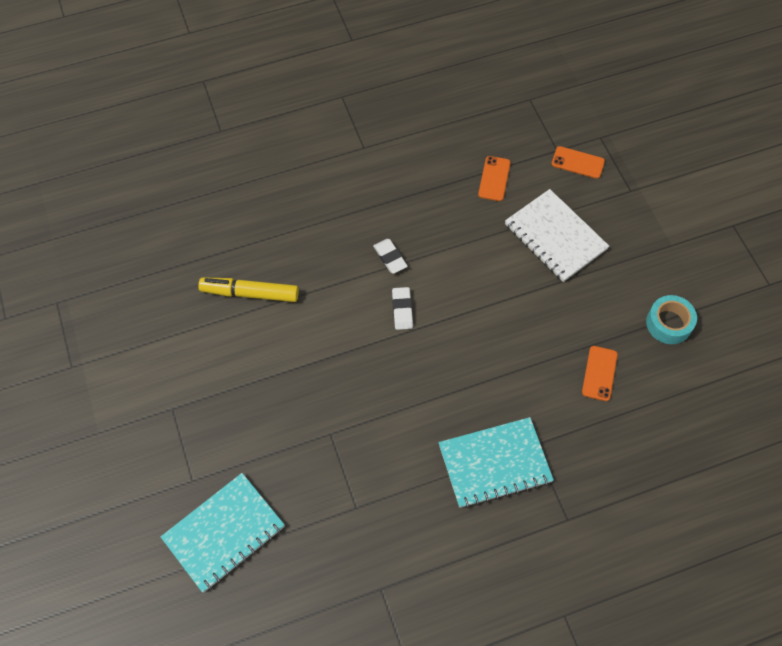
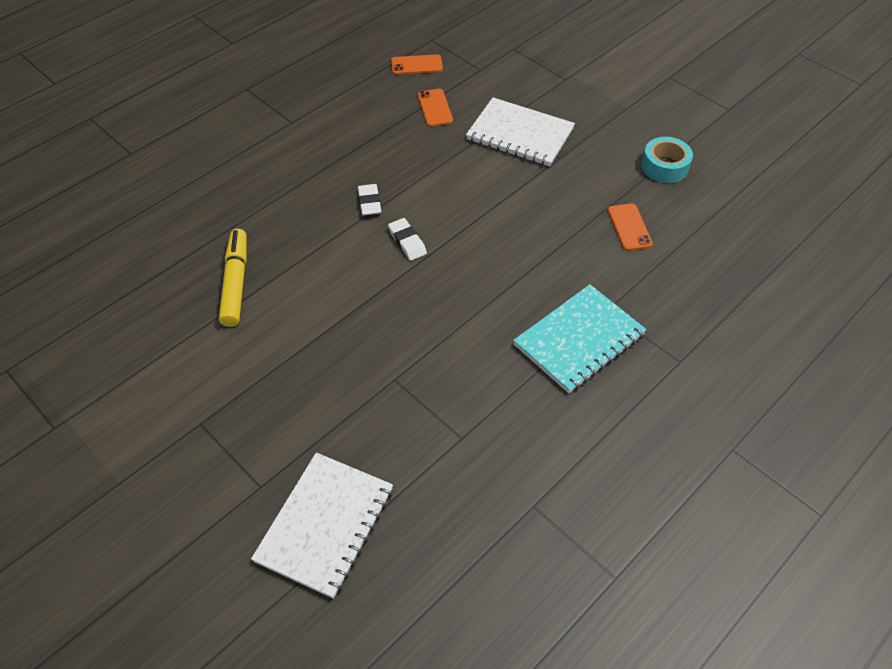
camera: 25 degrees left, 10 degrees down
turquoise notebook [161,473,285,593] -> white notebook [251,452,393,599]
yellow marker [198,278,299,302] -> yellow marker turned 105 degrees clockwise [219,229,247,327]
white eraser [373,239,408,274] -> white eraser turned 45 degrees clockwise [358,184,381,216]
orange phone [552,146,605,179] -> orange phone moved to [391,54,443,75]

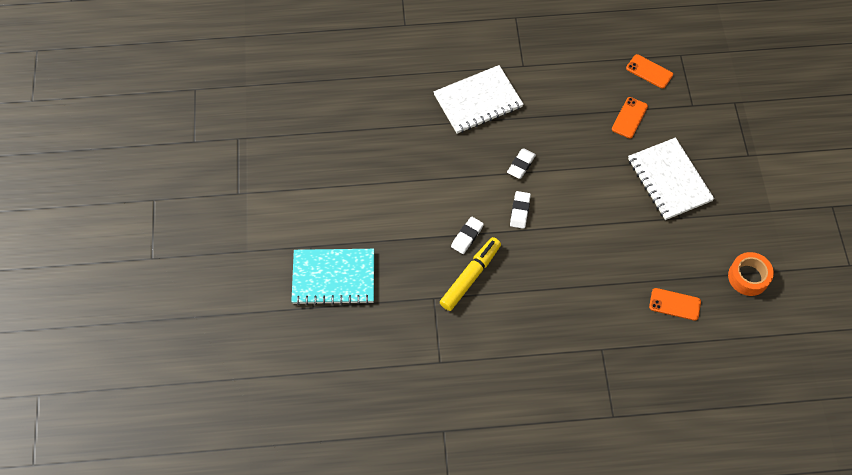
camera: 40 degrees right, 10 degrees up
yellow marker [219,229,247,327] -> yellow marker moved to [440,237,501,311]
white notebook [251,452,393,599] -> white notebook moved to [433,65,524,134]
turquoise notebook [513,284,647,393] -> turquoise notebook moved to [291,249,374,305]
orange phone [608,203,653,251] -> orange phone turned 75 degrees clockwise [649,288,701,321]
turquoise tape [641,137,693,183] -> orange tape [728,252,774,296]
none -> white eraser [451,216,484,254]

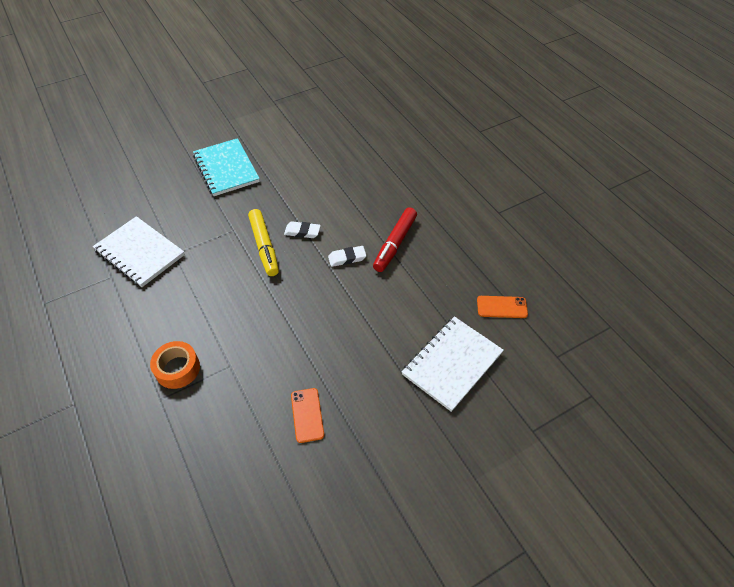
camera: 65 degrees right, 10 degrees down
white notebook [433,65,524,134] -> white notebook moved to [93,216,185,287]
yellow marker [440,237,501,311] -> yellow marker turned 60 degrees clockwise [248,209,279,276]
white eraser [507,148,536,179] -> red marker [373,207,417,272]
orange phone [626,54,673,89] -> none
orange tape [728,252,774,296] -> orange tape moved to [150,341,200,389]

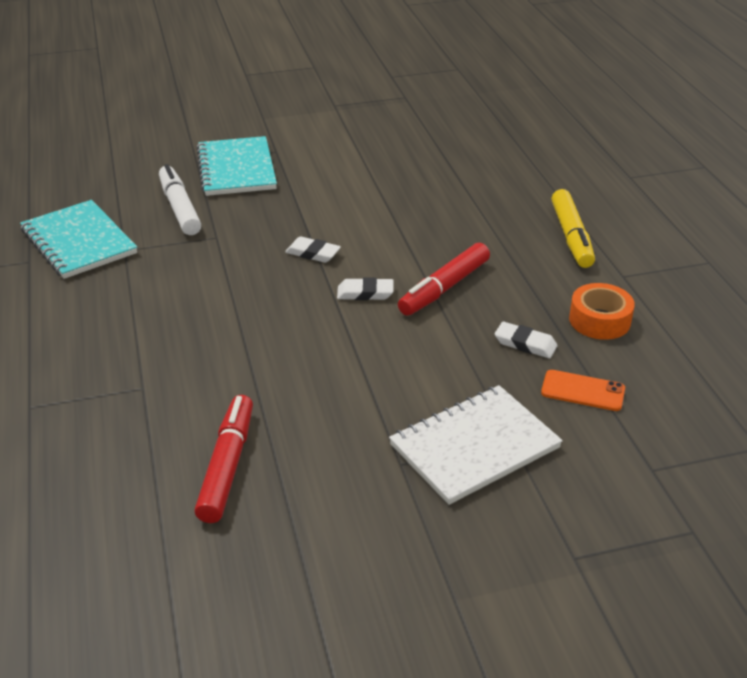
camera: 15 degrees right, 15 degrees down
white notebook [93,216,185,287] -> turquoise notebook [20,200,137,279]
orange tape [150,341,200,389] -> orange tape moved to [569,283,635,340]
yellow marker [248,209,279,276] -> yellow marker moved to [551,189,595,268]
orange phone [291,388,324,443] -> red marker [195,395,253,523]
none -> white marker [159,164,201,235]
none -> white eraser [495,321,557,358]

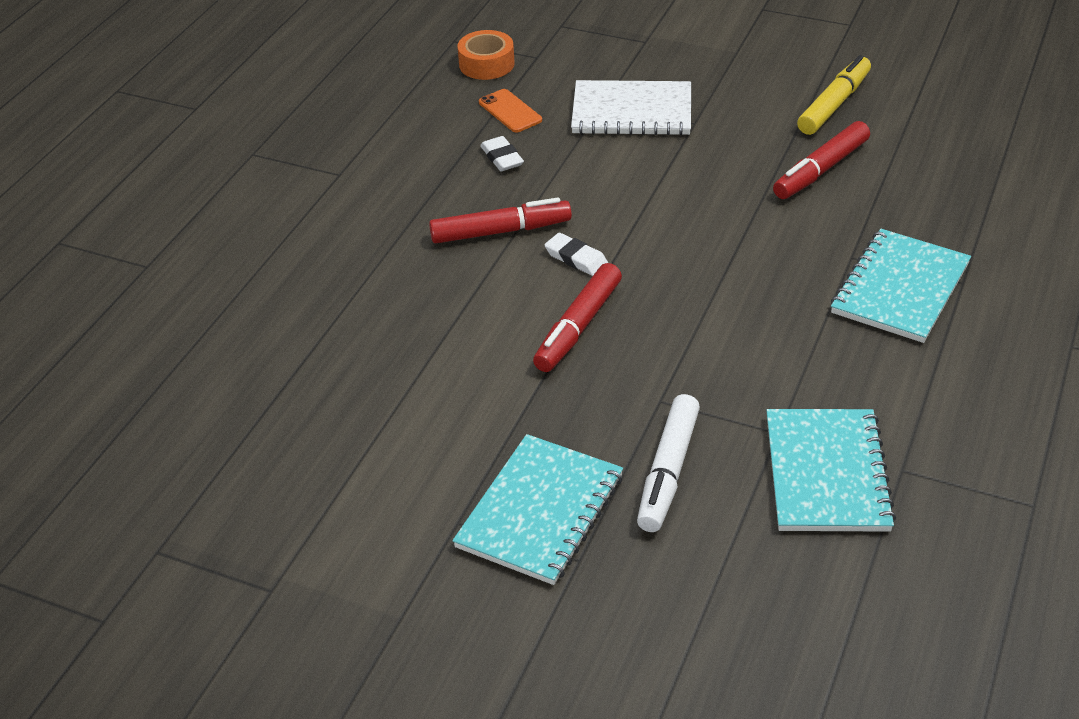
camera: 140 degrees left, 5 degrees up
white eraser [285,236,341,263] -> red marker [533,263,622,372]
yellow marker [551,189,595,268] -> yellow marker moved to [797,55,871,135]
orange tape [569,283,635,340] -> orange tape moved to [457,30,515,80]
none -> turquoise notebook [831,229,971,343]

